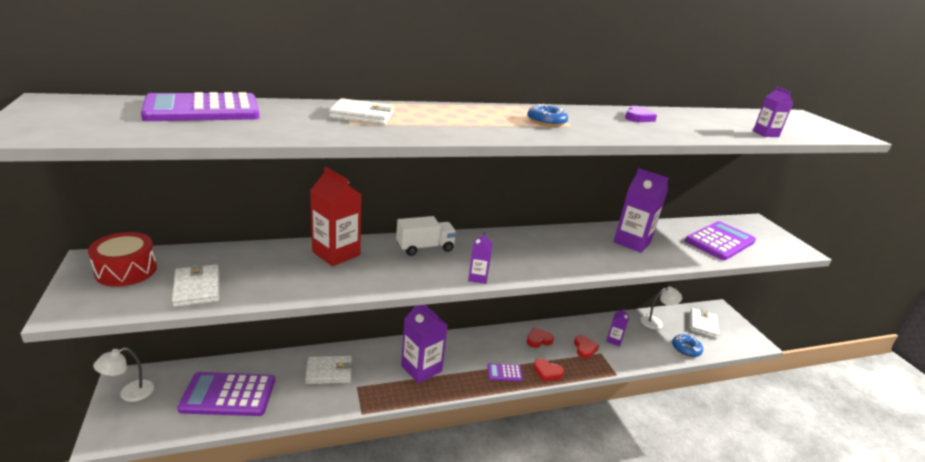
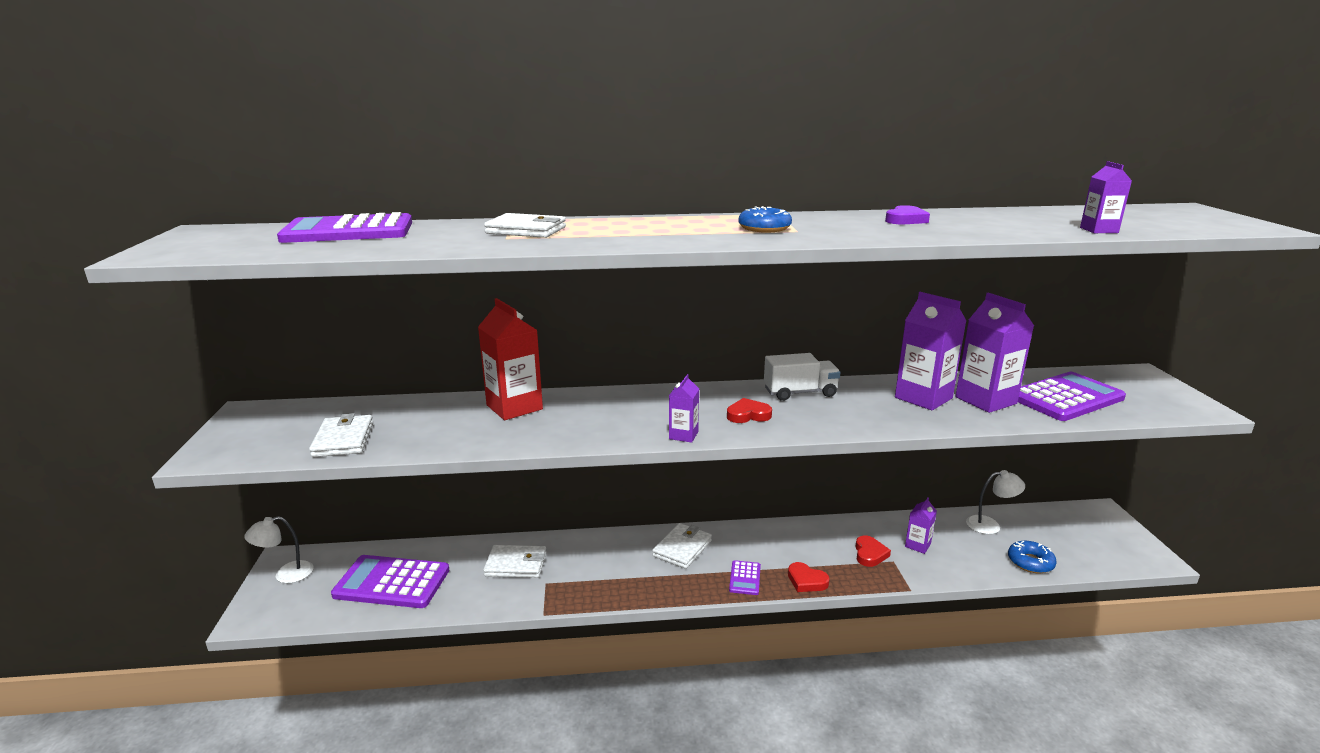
camera: 15 degrees right, 5 degrees down
red drum [88,232,157,287] -> none
white truck [396,216,457,256] -> white truck moved to [764,353,840,401]
purple carton [401,305,448,383] -> purple carton moved to [955,293,1034,413]
purple calculator [487,363,523,382] -> purple calculator turned 90 degrees counterclockwise [729,560,761,595]
red heart [527,328,554,348] -> red heart moved to [727,398,772,423]
white wallet [690,308,719,338] -> white wallet moved to [652,523,712,569]

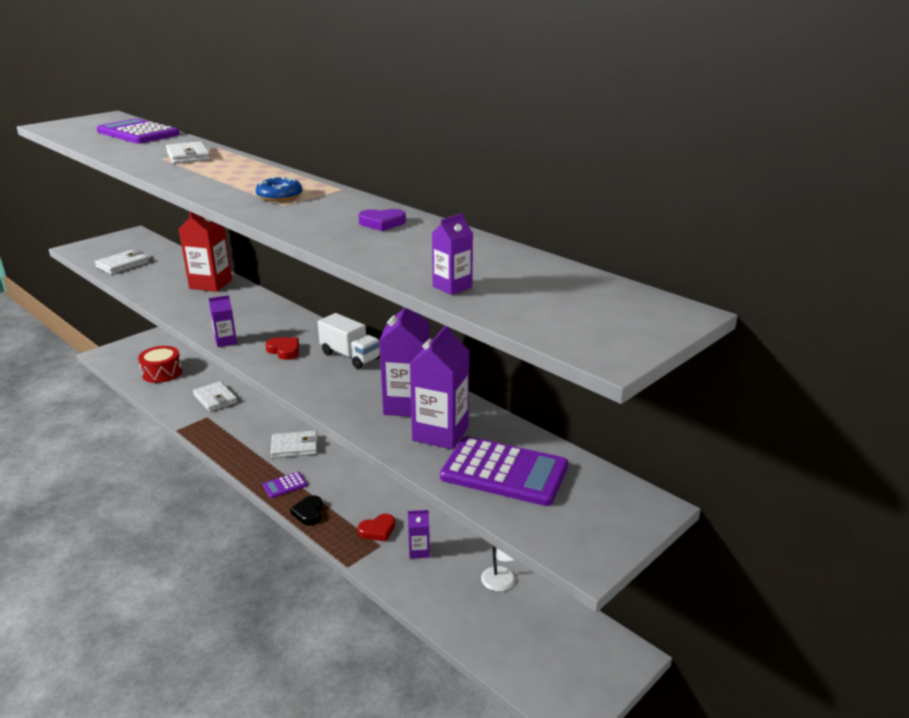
camera: 50 degrees right, 5 degrees up
white lamp [244,516,314,583] -> none
purple calculator [331,555,449,608] -> red drum [138,346,182,383]
red heart [788,562,830,592] -> black heart [290,495,323,525]
blue donut [1008,541,1057,573] -> none

